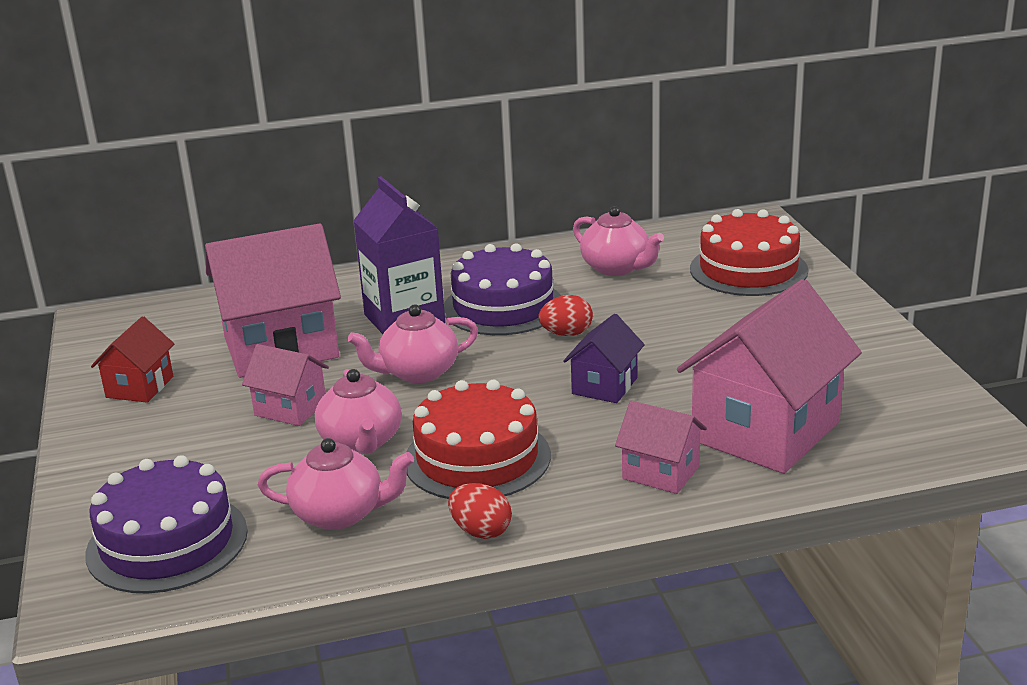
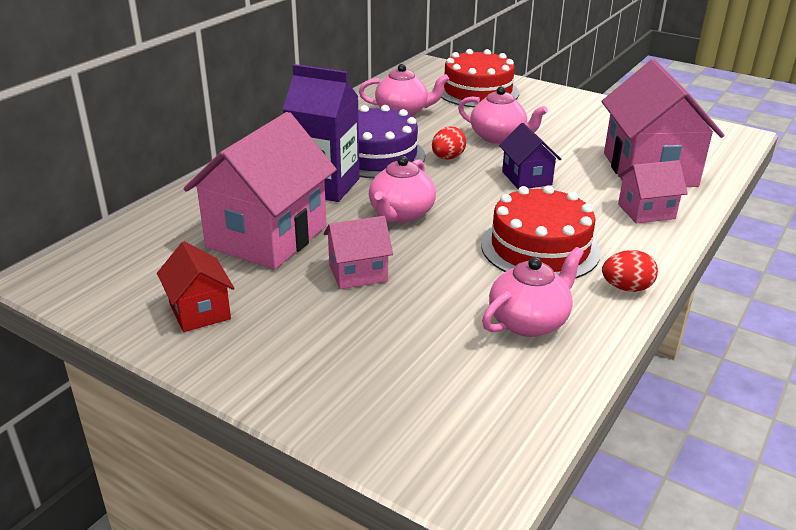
camera: 45 degrees left, 5 degrees up
purple cake [85,455,248,594] -> none
pink teapot [315,369,402,455] -> pink teapot moved to [458,86,548,144]

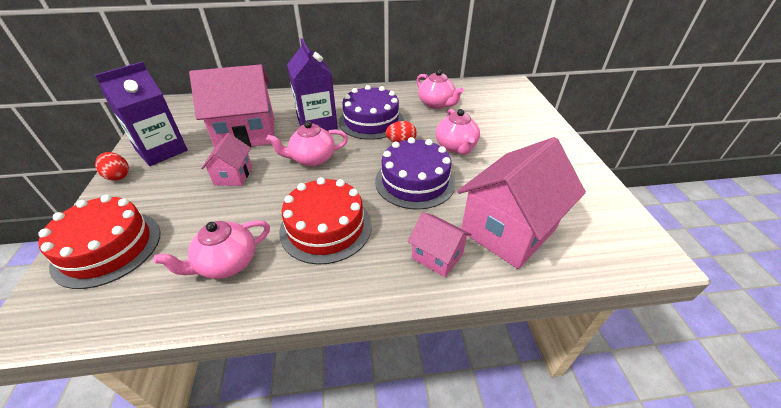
camera: 50 degrees right, 10 degrees up
red house [157,241,234,332] -> purple carton [95,62,188,166]
pink house [324,216,393,289] -> pink house turned 60 degrees clockwise [201,133,252,186]
red cake [441,49,519,107] -> red cake moved to [38,195,161,289]
pink teapot [482,247,584,337] -> pink teapot turned 135 degrees clockwise [154,220,270,279]
purple house [499,123,562,189] -> purple cake [375,137,456,210]
red egg [602,250,658,292] -> red egg moved to [95,152,129,181]

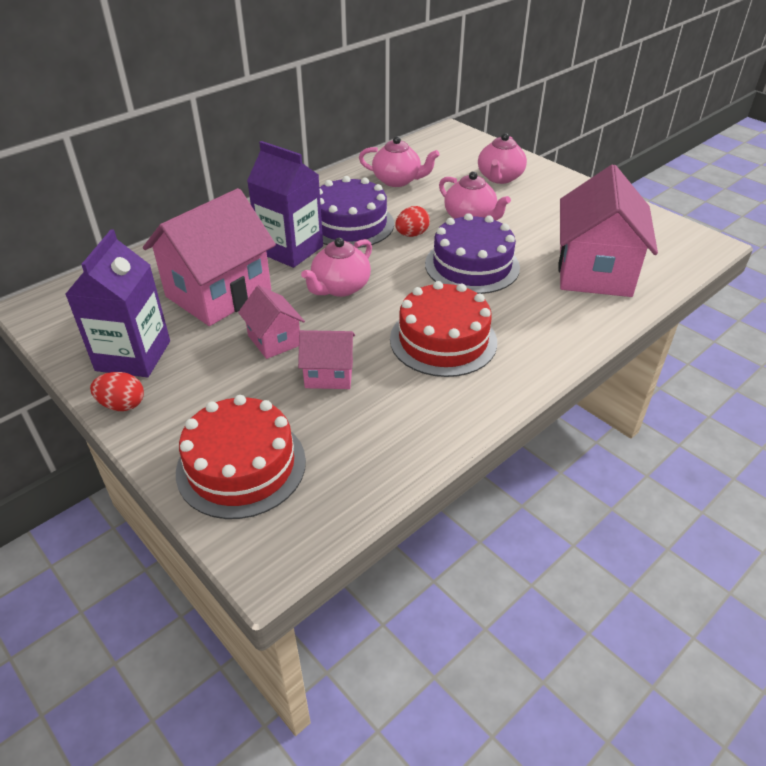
camera: 35 degrees left, 0 degrees up
pink teapot [154,220,270,279] -> pink teapot moved to [478,133,527,184]
pink house [408,212,472,277] -> pink house moved to [298,330,355,389]

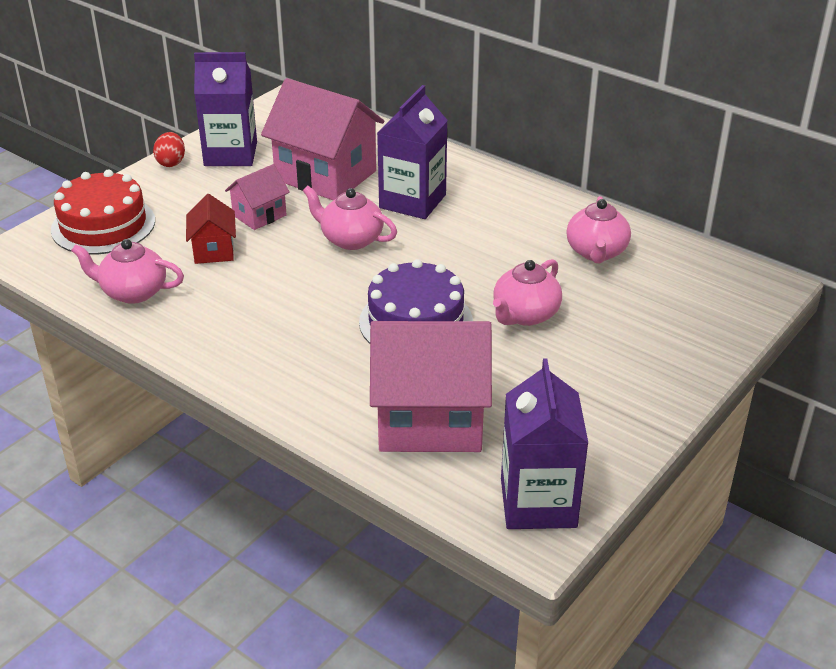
camera: 80 degrees right, 5 degrees down
pink house [298,330,355,389] -> red house [186,194,236,264]
purple cake [319,176,394,248] -> none
red cake [390,281,497,377] -> none
red egg [395,206,430,237] -> none
pink teapot [478,133,527,184] -> pink teapot moved to [71,239,184,304]
none -> purple carton [501,359,588,529]

